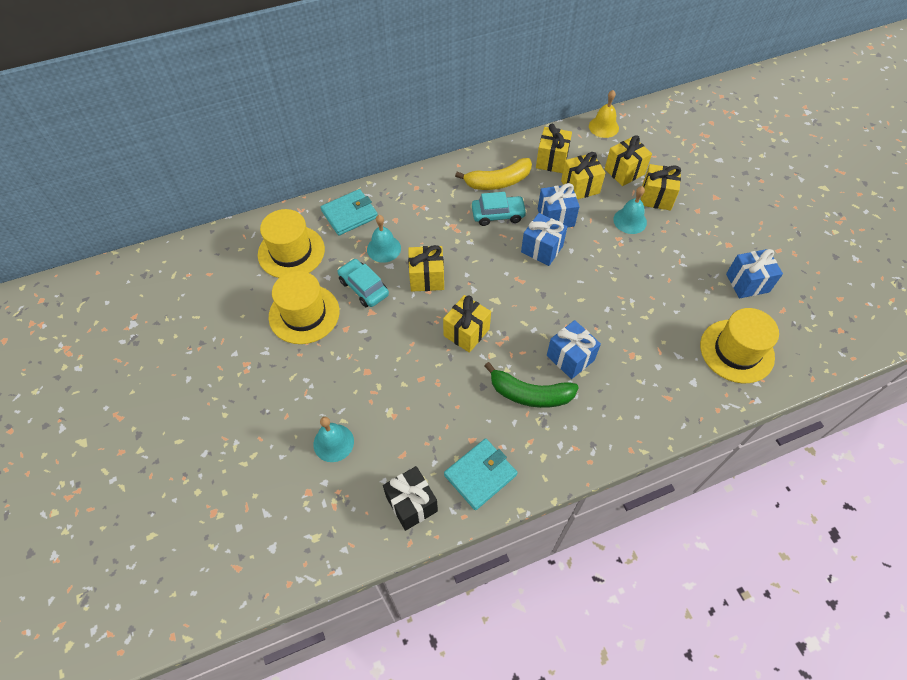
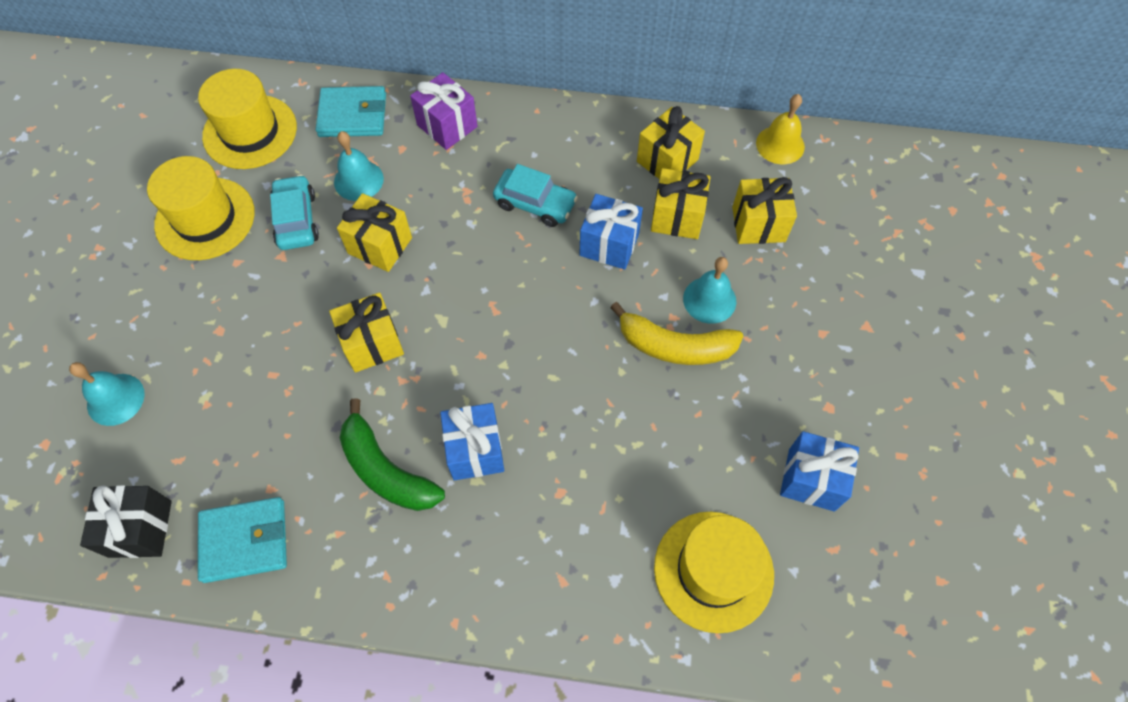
camera: 30 degrees right, 5 degrees up
yellow banana [455,158,532,190] -> yellow banana moved to [610,302,743,365]
blue gift [521,213,567,266] -> none
yellow gift [641,164,681,210] -> none
none -> purple gift [410,72,478,150]

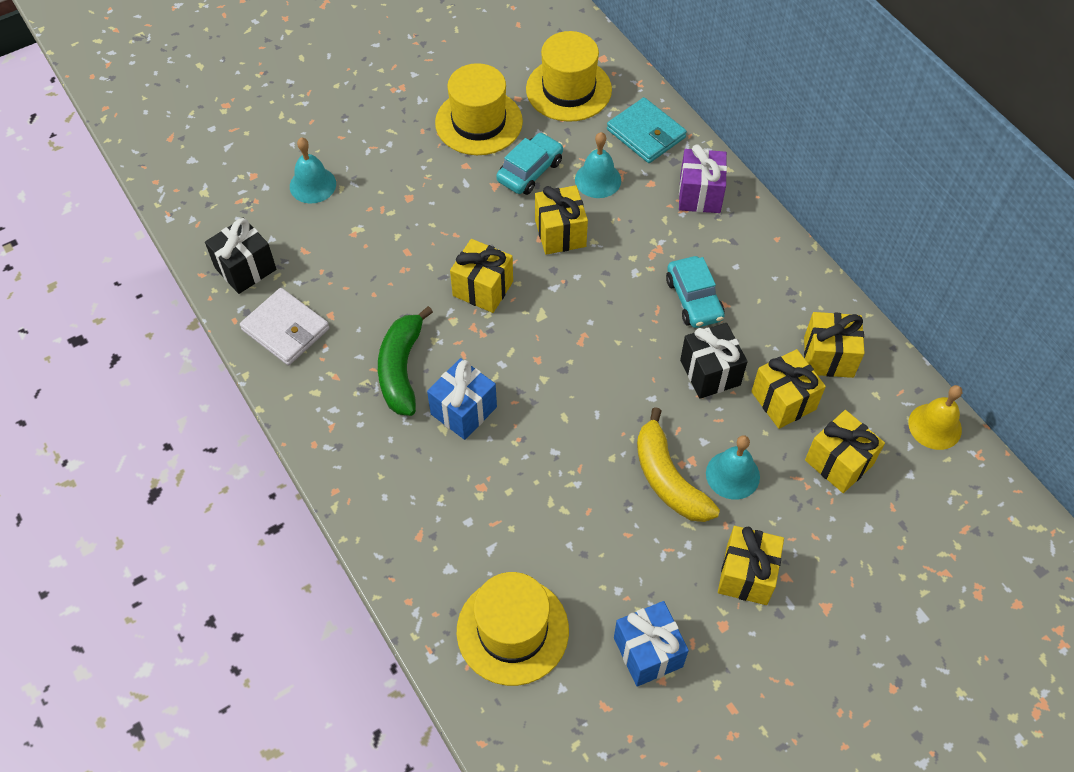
camera: 50 degrees right, 5 degrees down
turquoise wallet [198,497,287,583] -> white wallet [240,288,329,365]
blue gift [579,194,643,270] -> black gift [680,323,748,399]
none -> yellow gift [718,526,784,605]

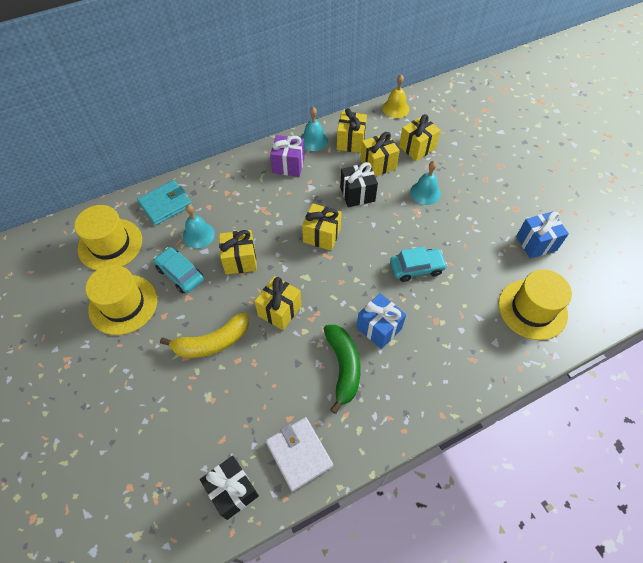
camera: 85 degrees left, 0 degrees up
white wallet [240,288,329,365] -> white wallet turned 75 degrees counterclockwise [266,417,333,492]
turquoise bell [290,137,336,203] -> turquoise bell moved to [301,107,328,151]
green banana [378,306,433,416] -> green banana turned 105 degrees counterclockwise [324,325,361,414]
yellow banana [637,407,720,522] -> yellow banana moved to [160,312,249,358]
turquoise car [666,256,725,328] -> turquoise car moved to [390,247,447,282]
purple gift [679,144,727,213] -> purple gift moved to [270,135,305,177]
yellow gift [718,526,784,605] -> yellow gift moved to [302,203,342,251]

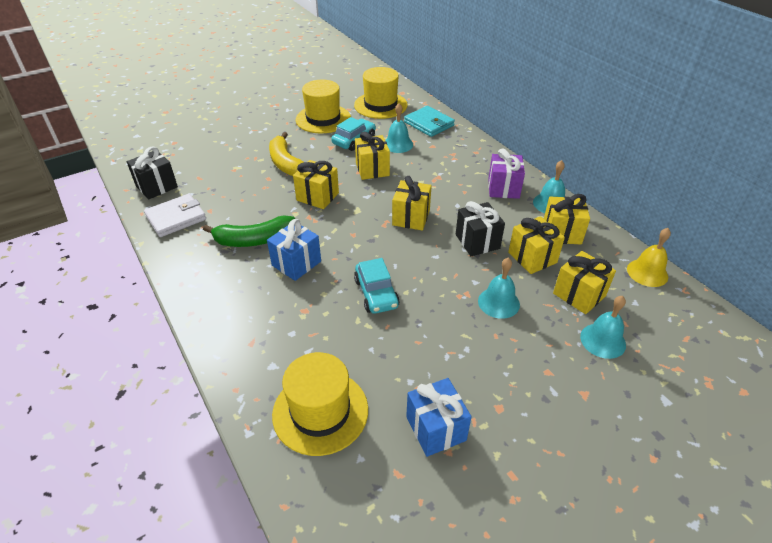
camera: 85 degrees right, 15 degrees down
none -> turquoise bell [580,296,626,359]

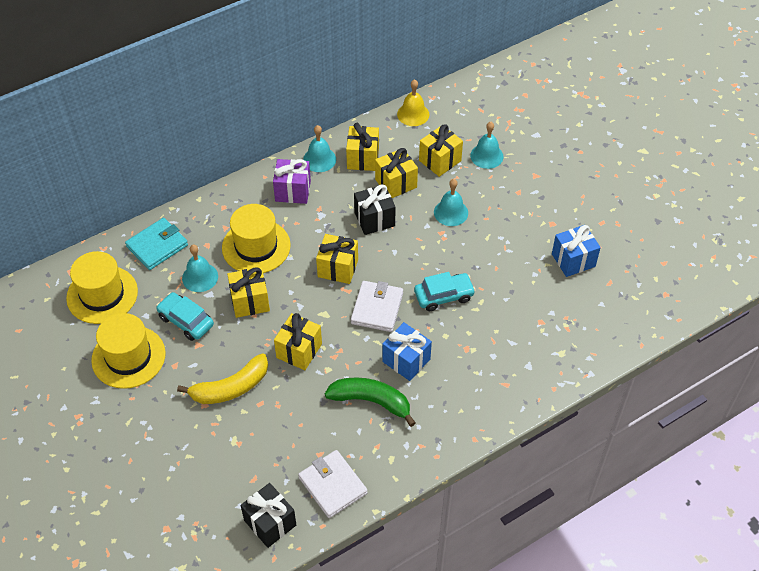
camera: 90 degrees left, 10 degrees up
green banana [203,215,295,247] -> green banana turned 60 degrees counterclockwise [325,378,416,427]
yellow hat [272,352,368,456] -> yellow hat moved to [222,204,291,273]
none -> white wallet [351,281,403,332]

